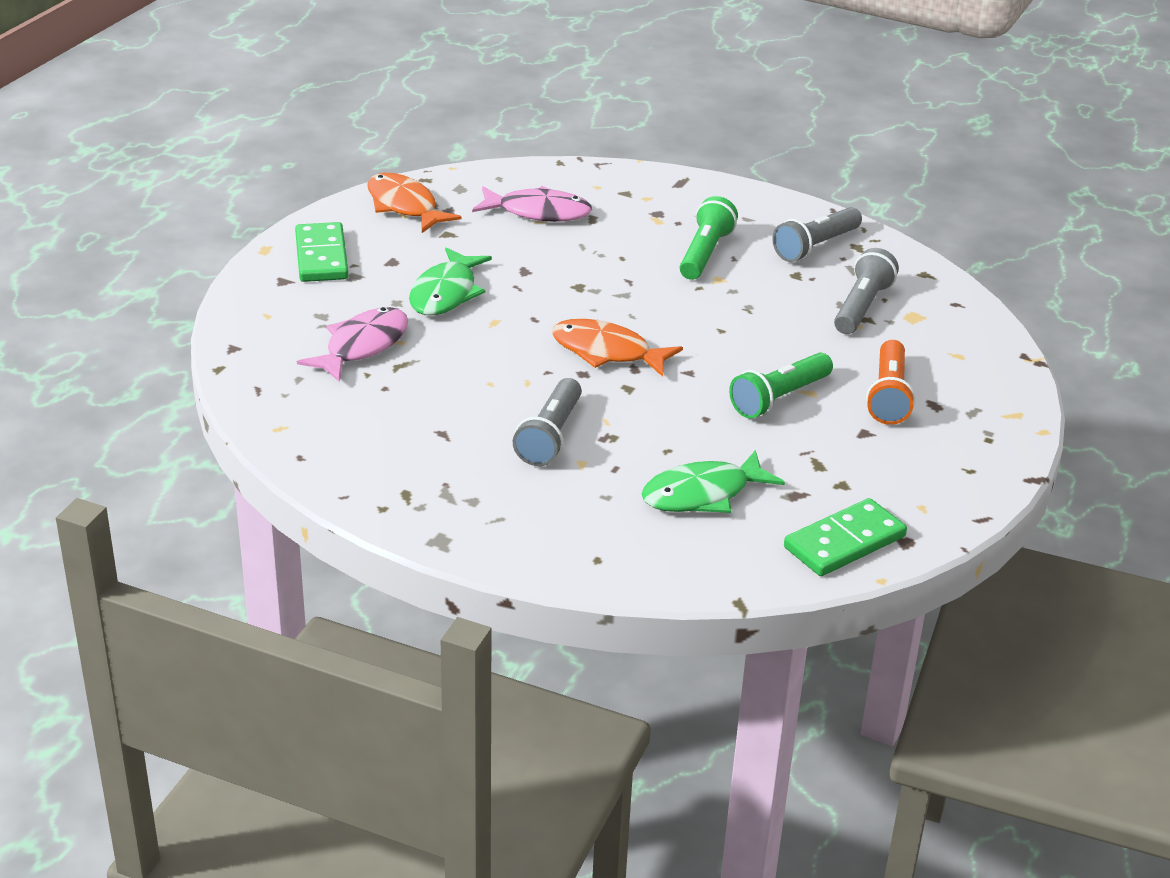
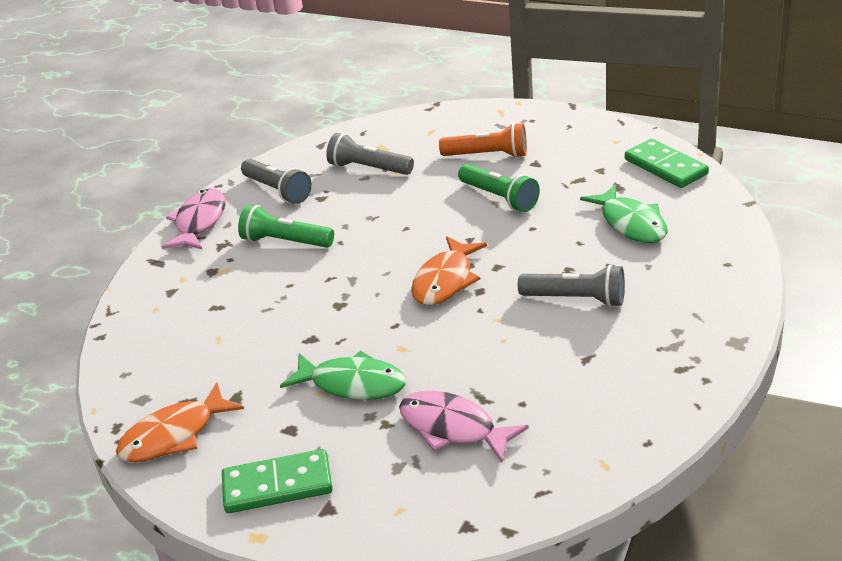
camera: 85 degrees left, 0 degrees up
pink fish [472,186,592,222] -> pink fish moved to [162,188,226,249]

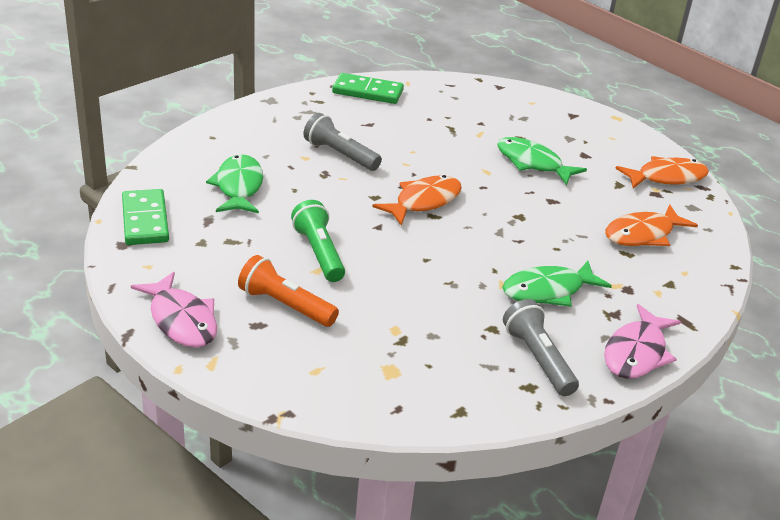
camera: 165 degrees left, 0 degrees up
green domino [222,449,333,513] -> green domino moved to [332,73,404,104]
green flashlight [238,205,334,248] -> green fish [502,261,612,307]
grey flashlight [326,133,414,175] -> none
pink fish [399,391,529,462] -> pink fish moved to [131,272,217,348]
none -> orange fish [605,205,698,246]

